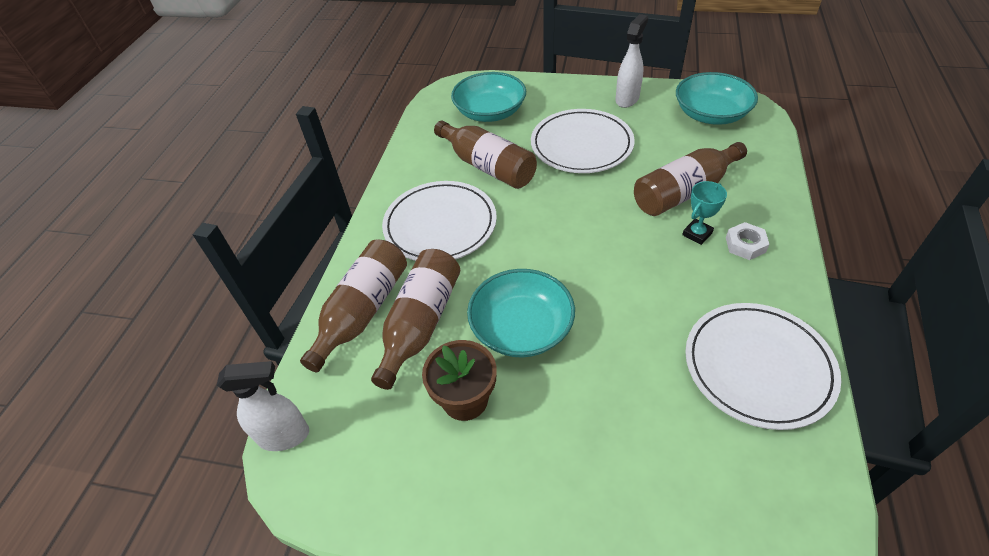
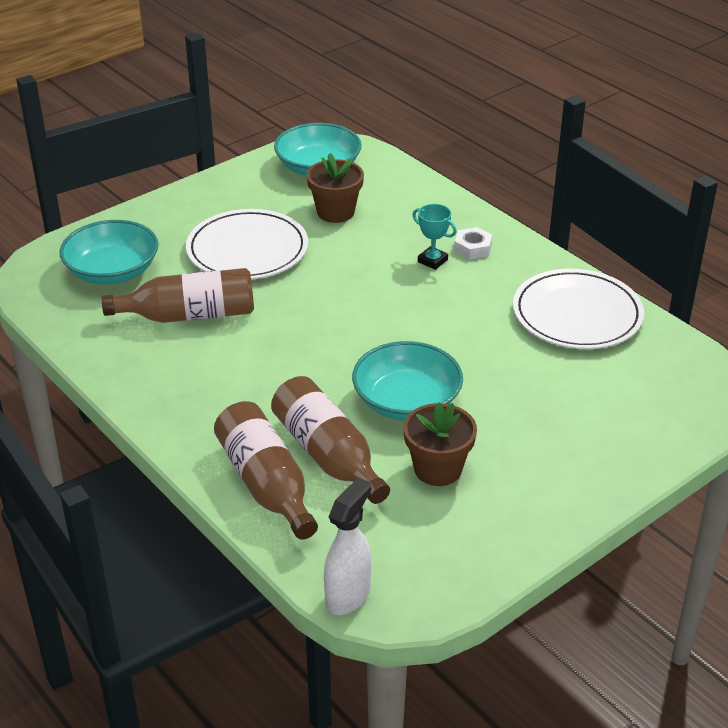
camera: 55 degrees left, 10 degrees down
white plate [382,181,497,261] -> none
white spray bottle [615,14,648,108] -> none
brown bottle [634,142,747,216] -> none
turquoise trophy [682,181,727,245] -> turquoise trophy turned 45 degrees counterclockwise [413,204,457,270]
none -> brown flower pot [307,153,364,223]

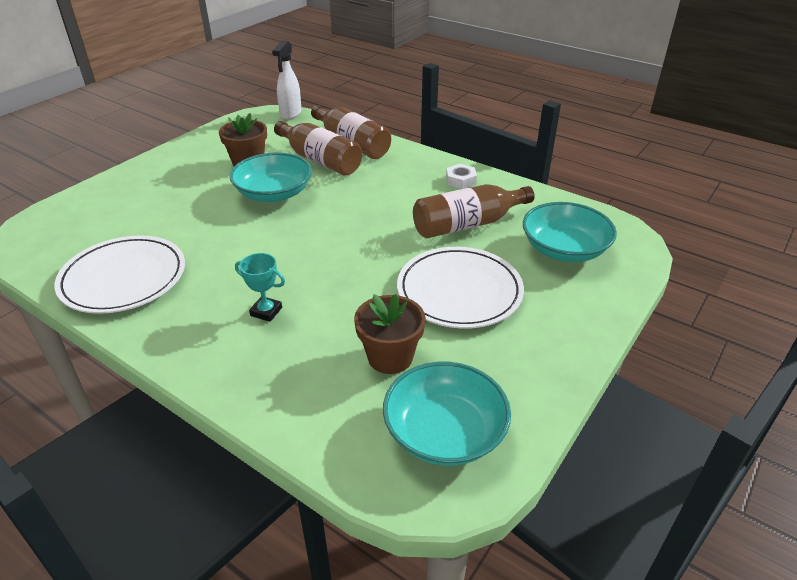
camera: 165 degrees right, 0 degrees up
white nut [454,227,493,259] -> white nut moved to [446,164,477,189]

